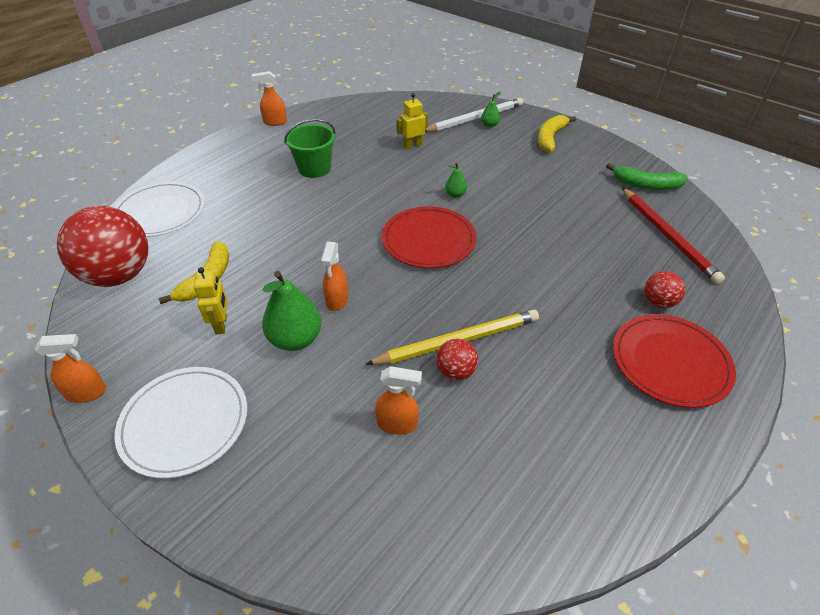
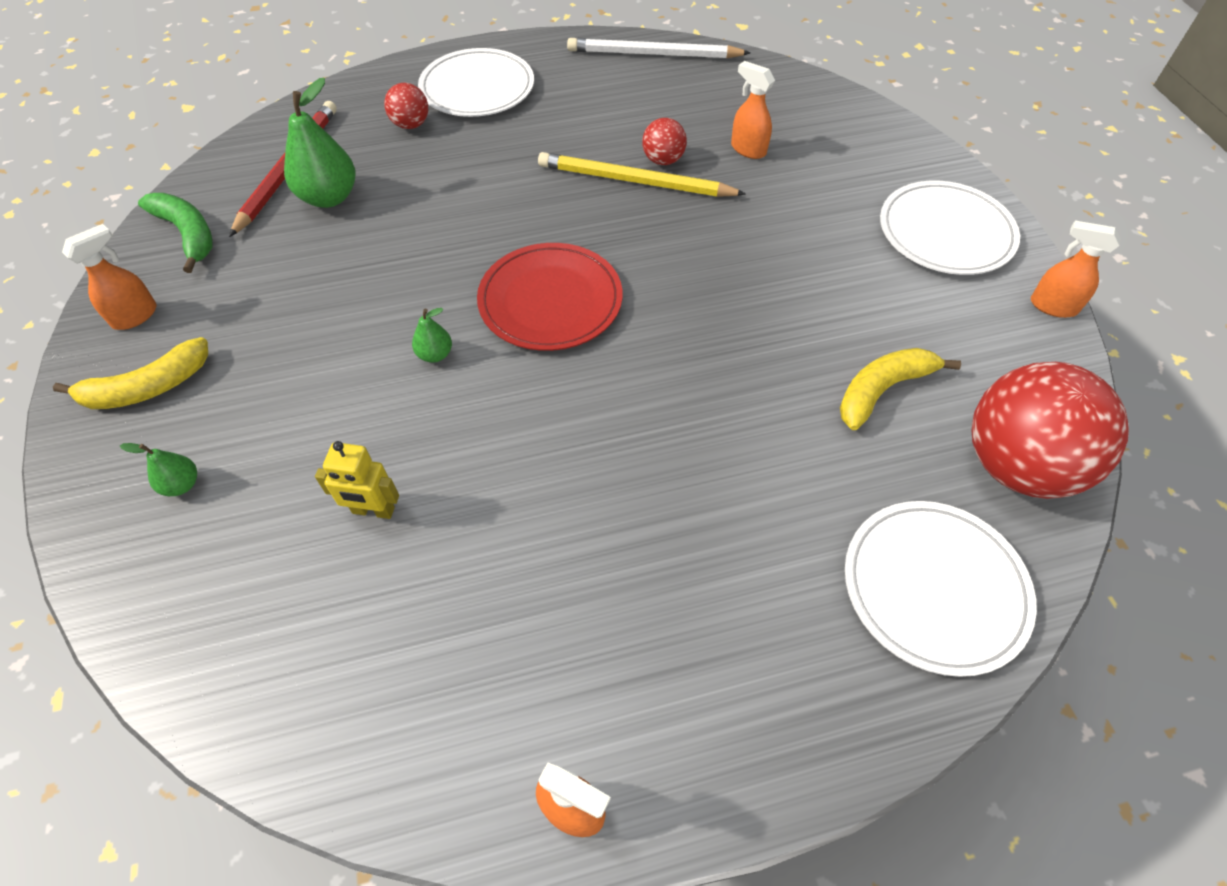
camera: 145 degrees left, 10 degrees up
yellow robot [194,267,227,334] -> none
green pear [262,271,322,351] -> green pear moved to [284,78,355,208]
green bucket [284,119,336,178] -> none
orange spray bottle [321,242,348,311] -> orange spray bottle moved to [62,224,157,330]
white pencil [425,98,523,132] -> white pencil moved to [567,38,751,59]
red plate [613,314,736,408] -> white plate [418,48,534,117]

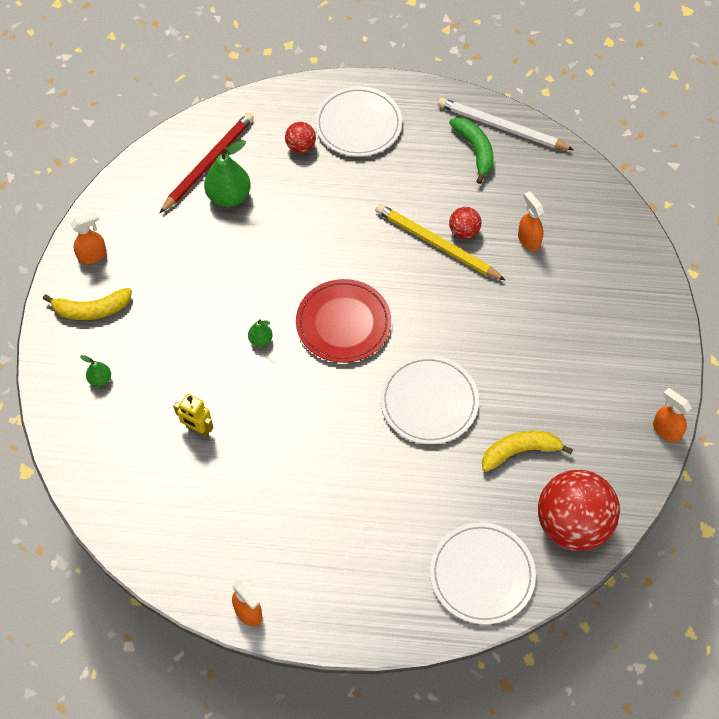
camera: 20 degrees right, 5 degrees up
green banana [138,193,212,273] -> green banana moved to [449,117,494,184]
white plate [880,181,1020,275] -> white plate moved to [380,355,479,444]

